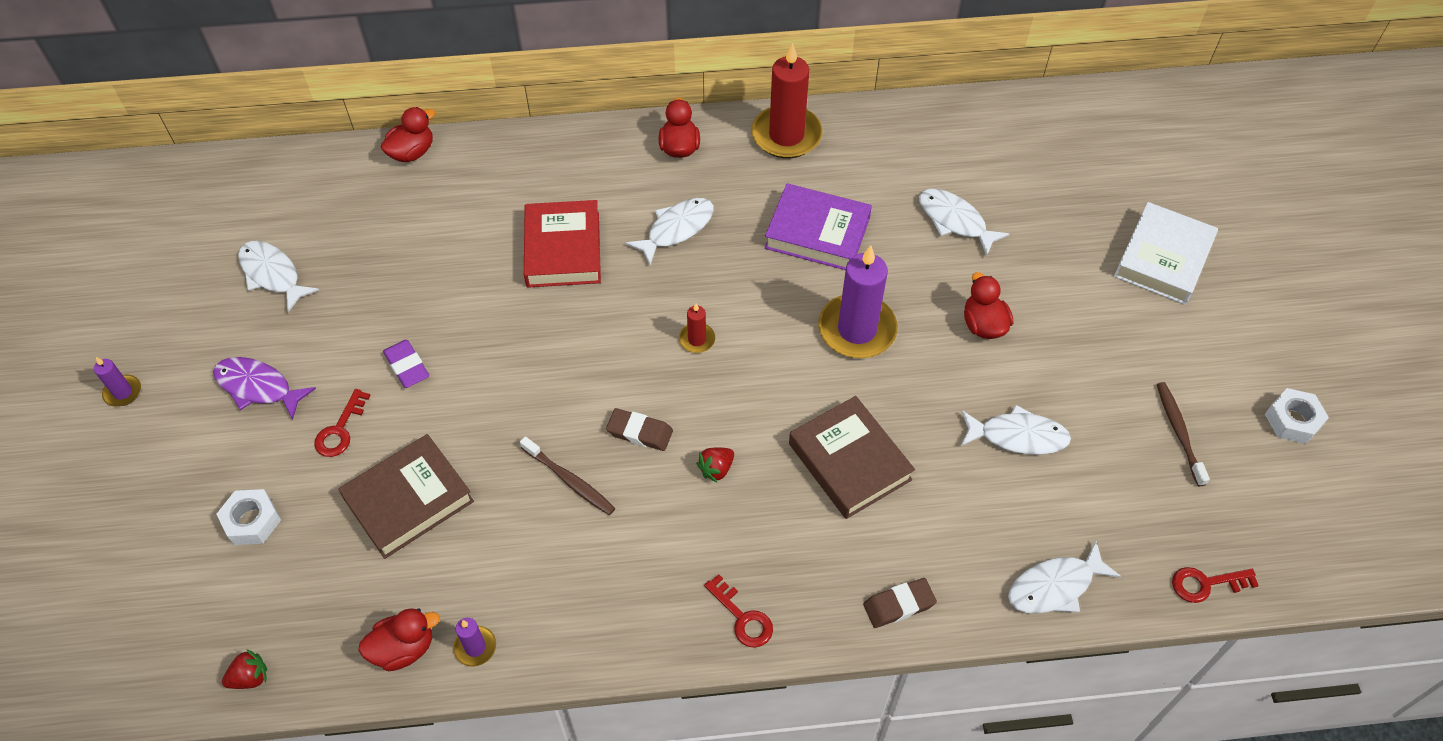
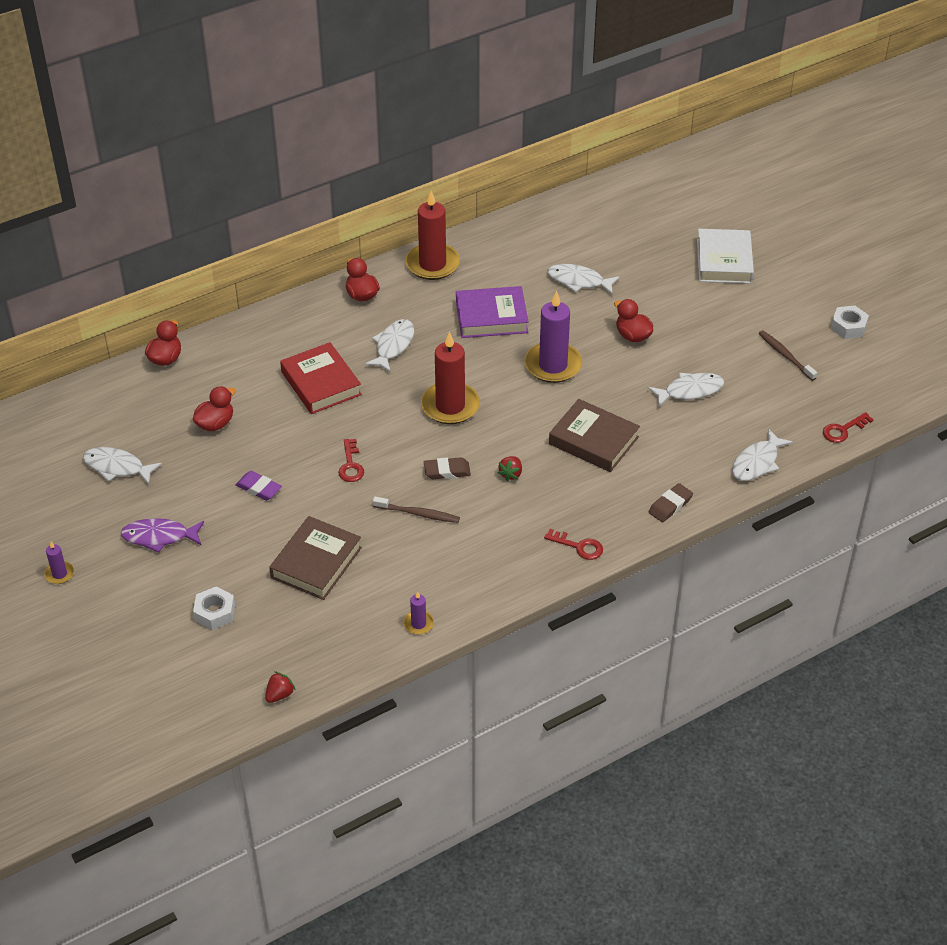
camera: 25 degrees left, 10 degrees down
red key [314,389,370,457] -> red key moved to [338,439,364,482]
red duck [358,608,440,671] -> red duck moved to [192,386,236,431]
red candle [679,303,715,353] -> red candle [421,331,480,424], size x2.16

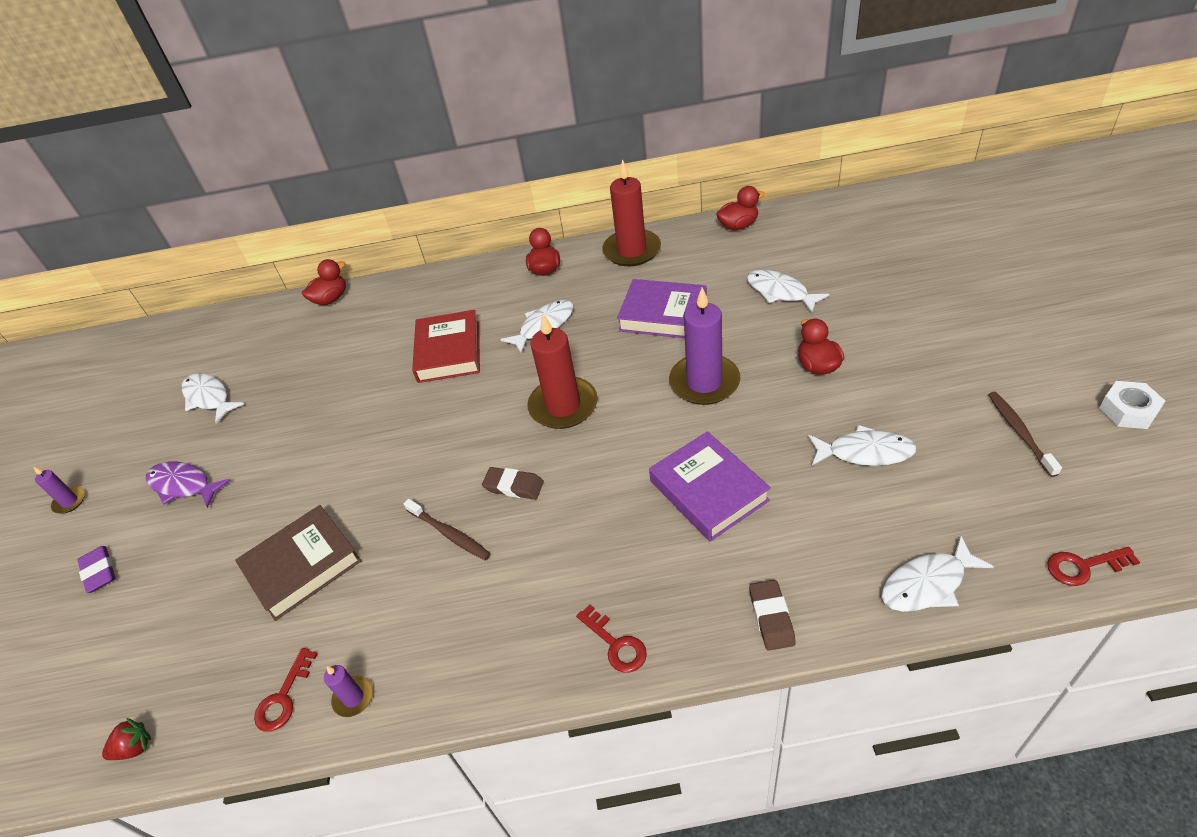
camera: 30 degrees right, 0 degrees up
red duck [192,386,236,431] -> red duck moved to [716,186,765,230]
white nut [193,587,235,630] -> none
purple eraser [235,471,282,501] -> purple eraser moved to [77,546,115,593]
red key [338,439,364,482] -> red key moved to [254,648,318,732]
red strawberry [498,456,522,481] -> none
brown book [549,399,640,472] -> purple book [649,431,771,541]
brown eraser [648,483,693,522] -> brown eraser turned 75 degrees counterclockwise [749,580,796,651]
white book [697,229,754,284] -> none

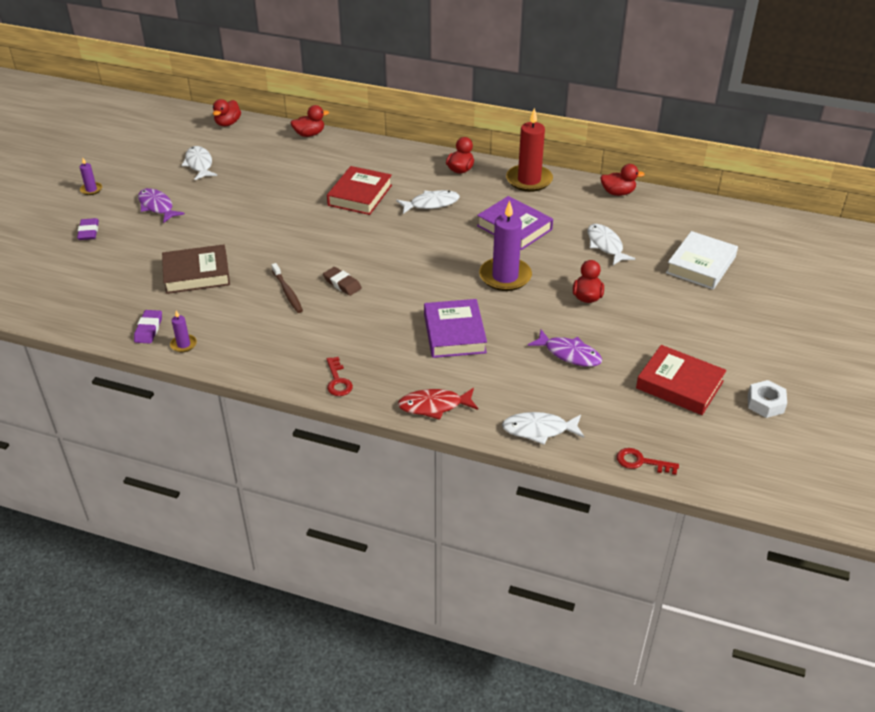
camera: 20 degrees right, 5 degrees down
red strawberry [102,718,151,760] -> none
red key [254,648,318,732] -> purple eraser [134,310,162,344]
red candle [527,314,598,429] -> none
brown eraser [749,580,796,651] -> red fish [398,388,478,420]
white fish [808,425,917,466] -> purple fish [528,330,602,367]
brown toothbrush [988,392,1062,477] -> red book [636,345,727,415]
none -> red duck [213,99,241,126]
none -> white book [666,231,738,289]

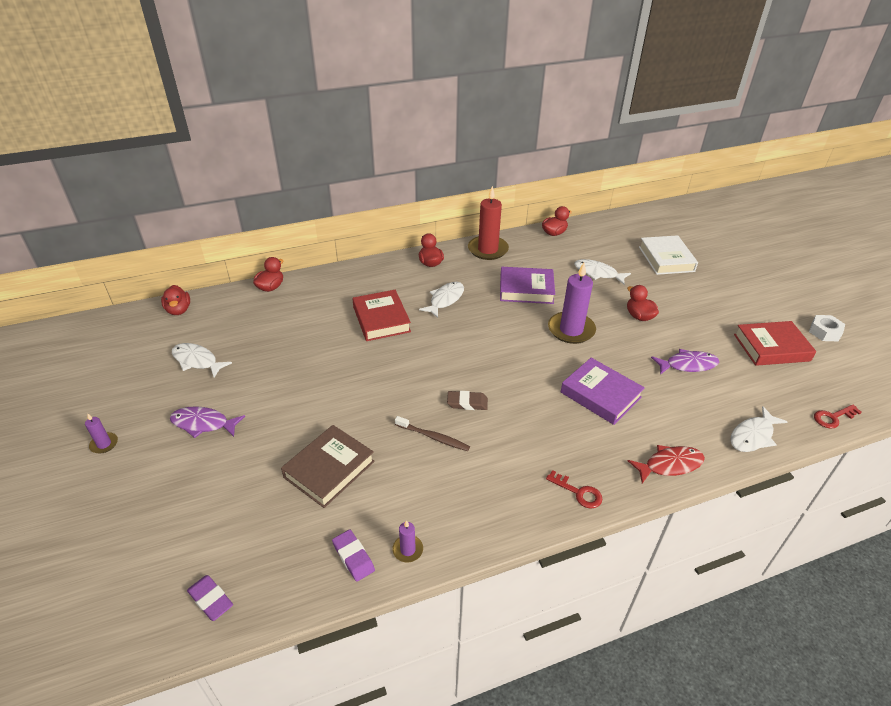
camera: 40 degrees left, 0 degrees up
purple eraser [77,218,99,240] -> purple eraser moved to [187,575,233,621]
red fish [398,388,478,420] -> red fish turned 150 degrees counterclockwise [628,445,705,483]

